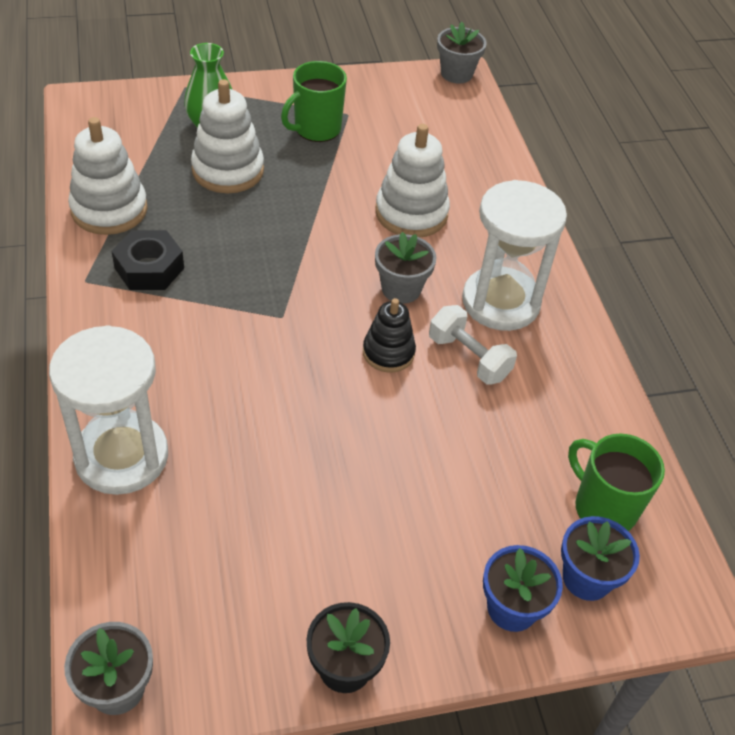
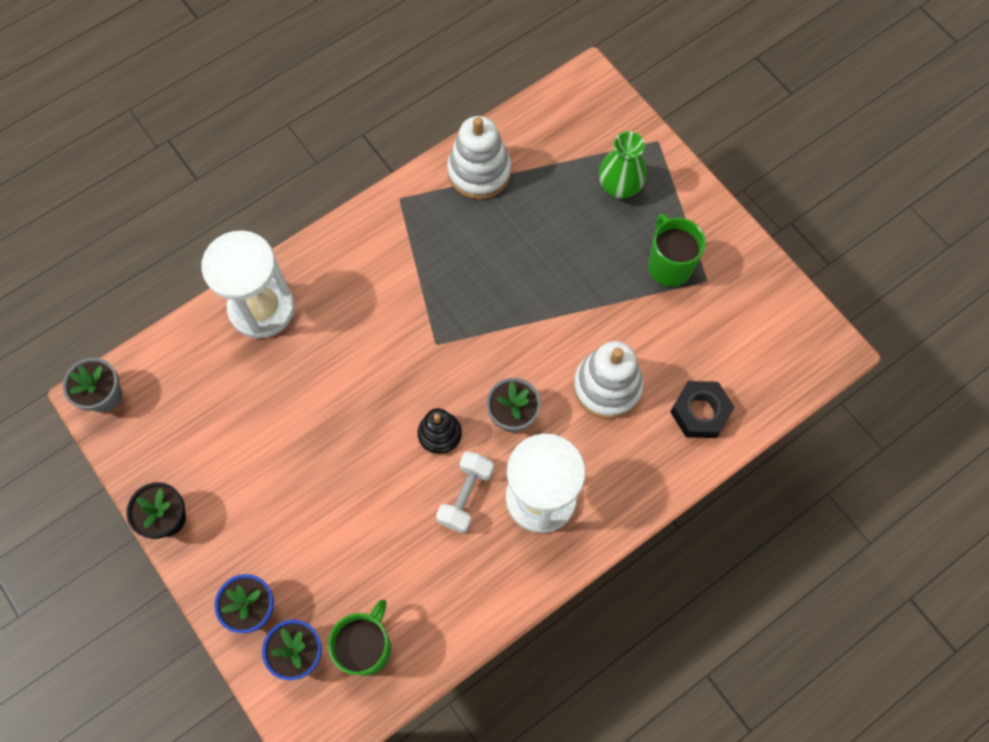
camera: 70 degrees right, 20 degrees up
black nut [111,230,184,290] -> black nut moved to [670,381,735,438]
white stacking toy [191,79,264,193] -> none
green mug [281,61,347,142] -> green mug turned 45 degrees clockwise [648,214,706,287]
grey flower pot [437,22,487,84] -> none

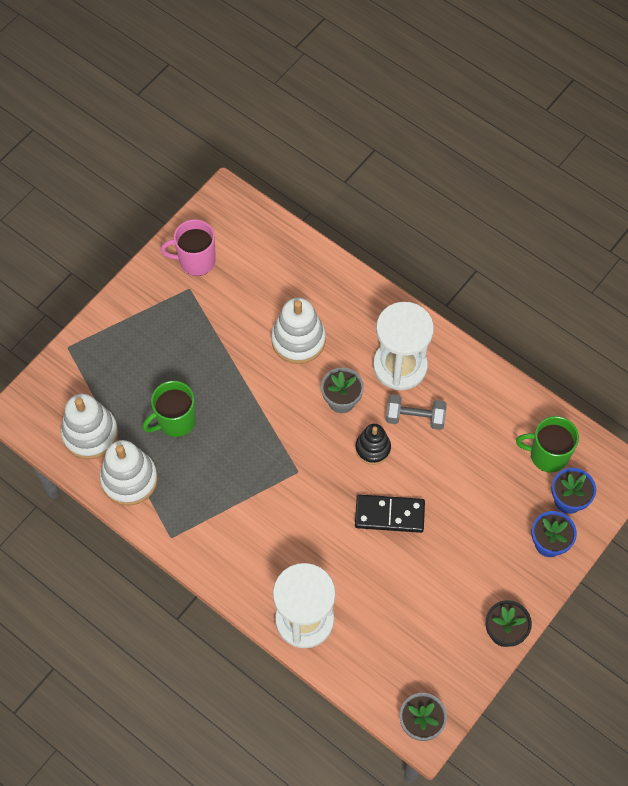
camera: 105 degrees left, 5 degrees down
white dumbbell [436,451,494,533] -> grey dumbbell [386,394,447,430]
green vase [599,131,647,199] -> none
green mug [648,214,706,287] -> green mug moved to [143,381,196,437]
black nut [670,381,735,438] -> none
none -> white stacking toy [61,394,118,459]
none -> pink mug [161,219,216,276]
none -> black domino [355,494,425,533]

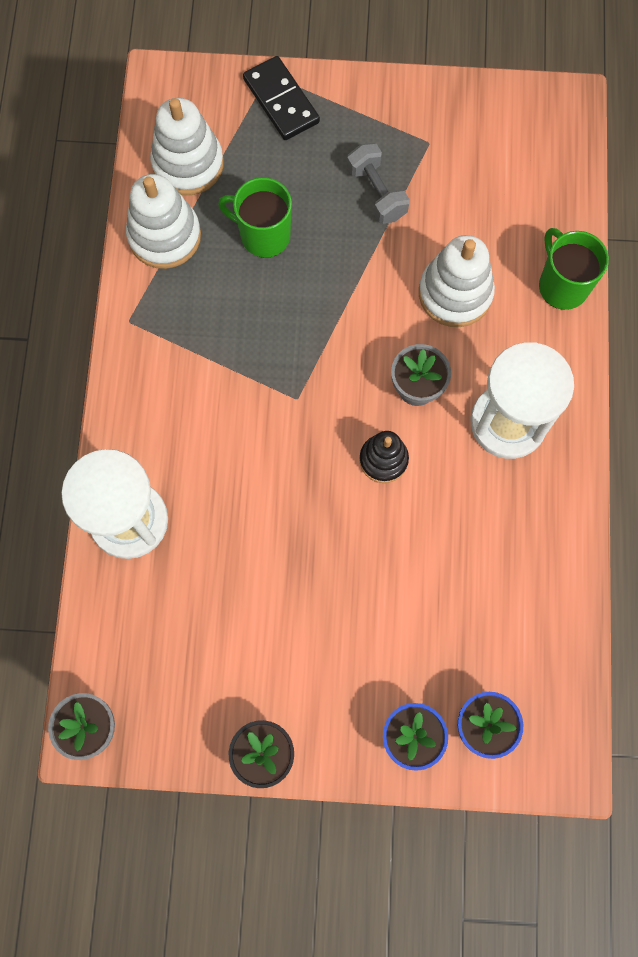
camera: 55 degrees right, 10 degrees up
pink mug [161,219,216,276] -> none
black domino [355,494,425,533] -> black domino moved to [243,56,320,140]
grey dumbbell [386,394,447,430] -> grey dumbbell moved to [347,143,410,224]
green mug [516,416,579,473] -> green mug moved to [539,228,609,310]

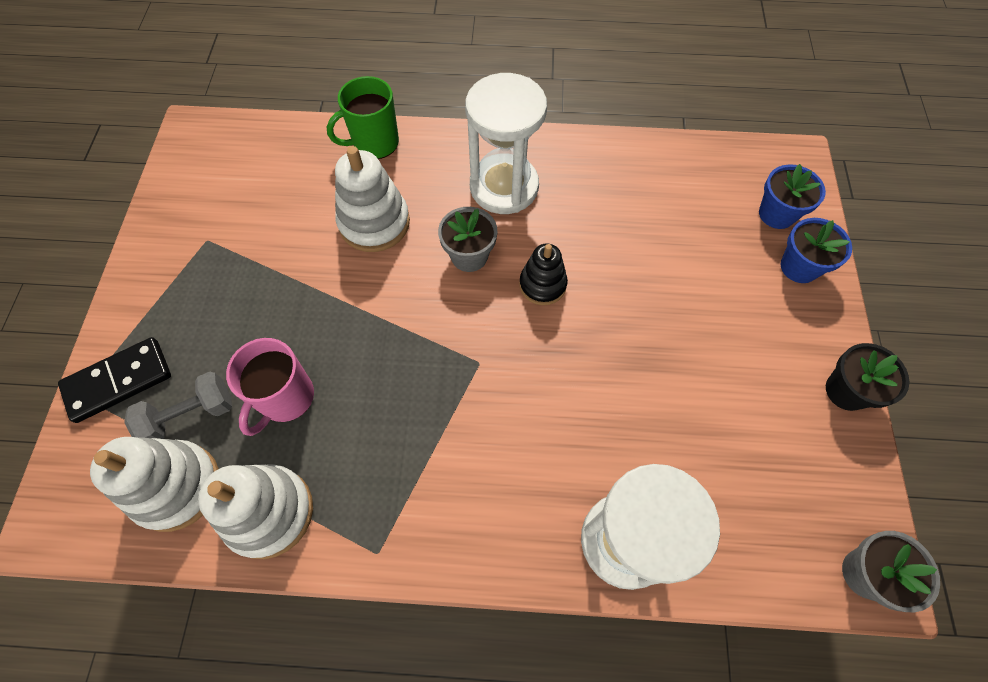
camera: 90 degrees left, 10 degrees down
green mug [218,177,292,258] -> pink mug [226,338,314,436]
grey dumbbell [347,143,410,224] -> grey dumbbell moved to [124,372,232,439]

